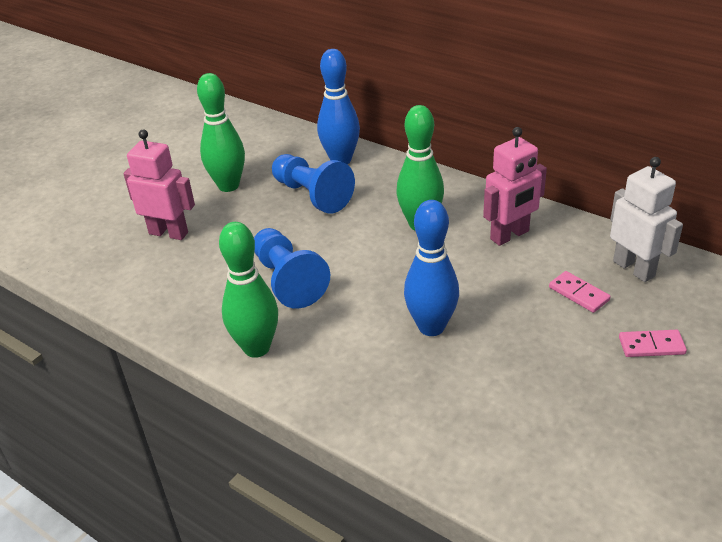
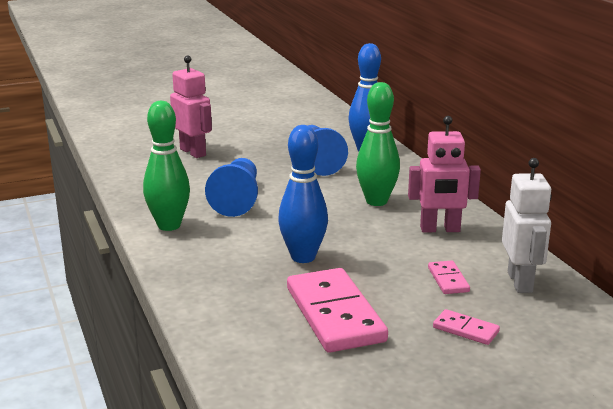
camera: 30 degrees right, 15 degrees down
green bowling pin [197,73,245,192] -> none
none -> pink domino [287,268,388,353]

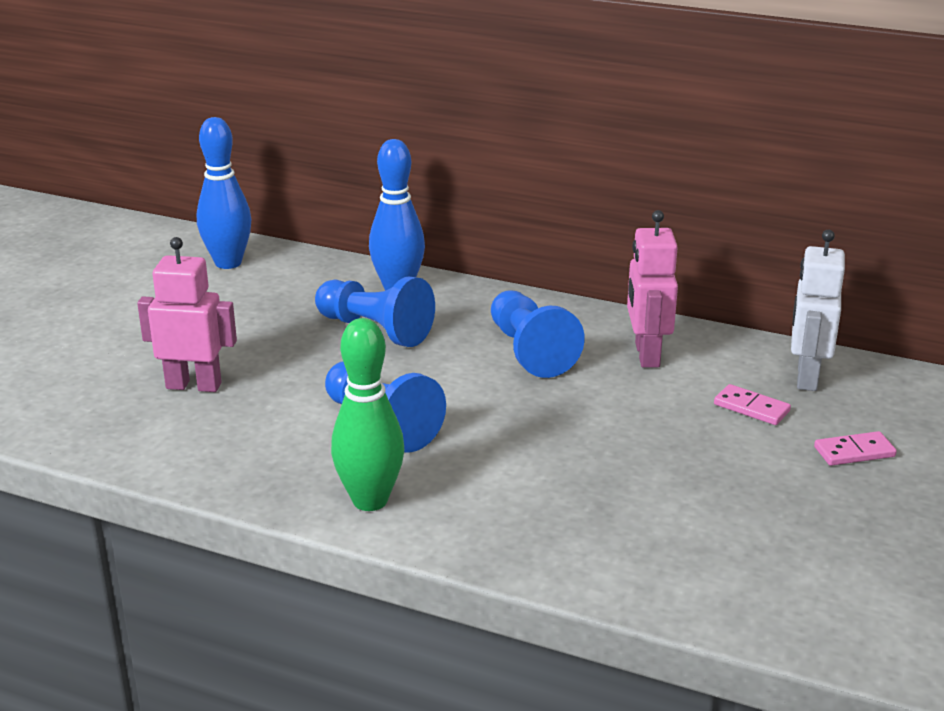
camera: 45 degrees left, 5 degrees up
blue bowling pin [278,125,328,263] -> blue bowling pin moved to [197,117,251,269]
pink domino [287,268,388,353] -> none
green bowling pin [356,82,400,206] -> blue pawn [491,290,585,378]
pink robot [408,116,481,232] -> pink robot turned 135 degrees clockwise [627,210,678,368]
white robot [502,158,552,293] -> white robot turned 120 degrees counterclockwise [791,230,845,391]

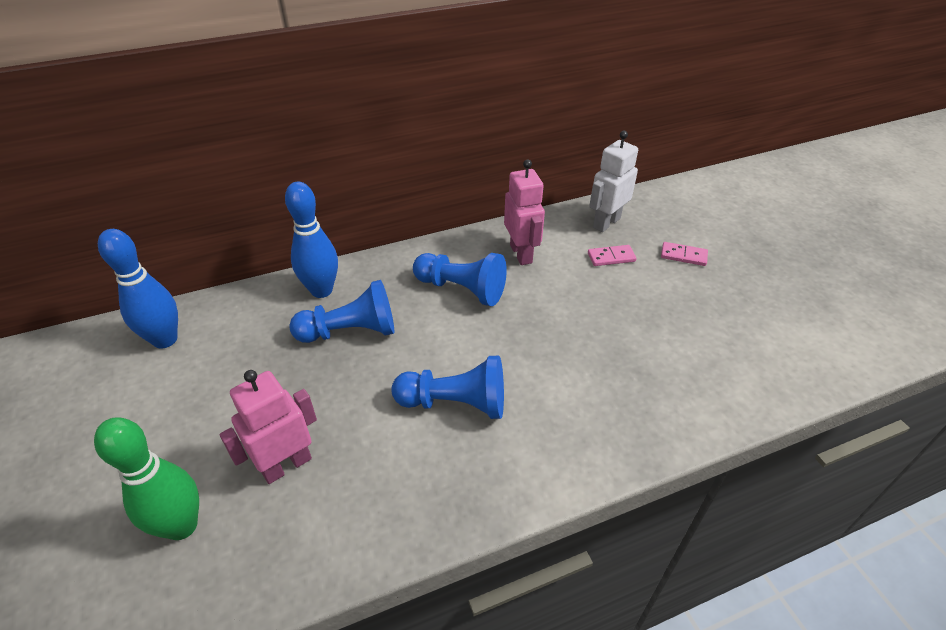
camera: 45 degrees left, 15 degrees up
green bowling pin [331,318,404,511] -> green bowling pin moved to [94,417,199,540]
pink robot [627,210,678,368] -> pink robot turned 150 degrees counterclockwise [504,159,545,265]
white robot [791,230,845,391] -> white robot turned 75 degrees clockwise [589,131,638,232]
pink domino [814,431,897,466] -> pink domino turned 75 degrees clockwise [661,242,708,266]

